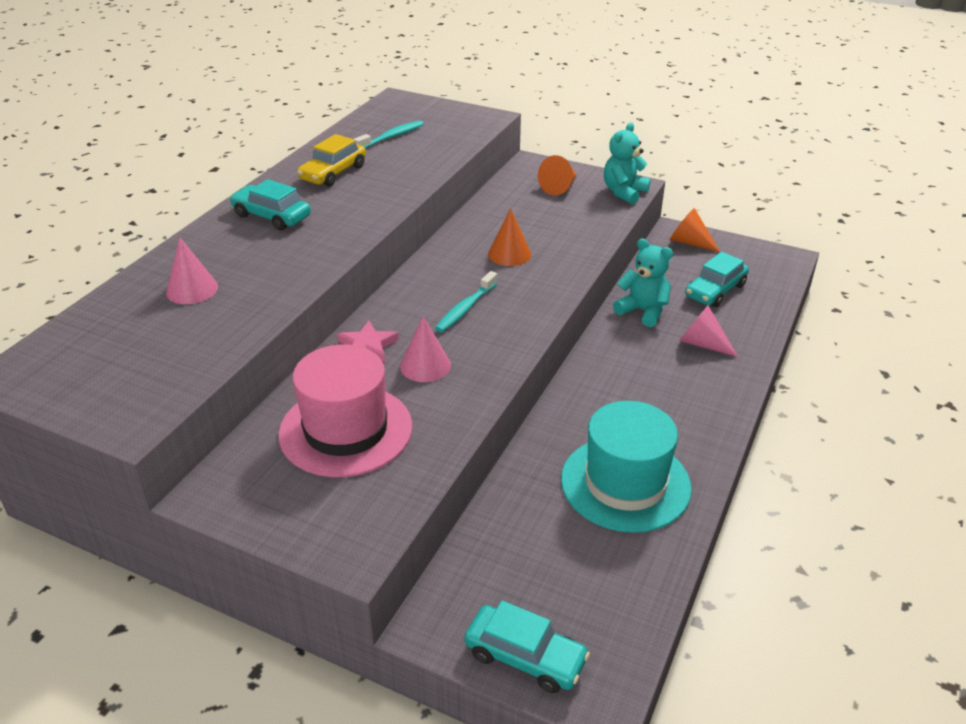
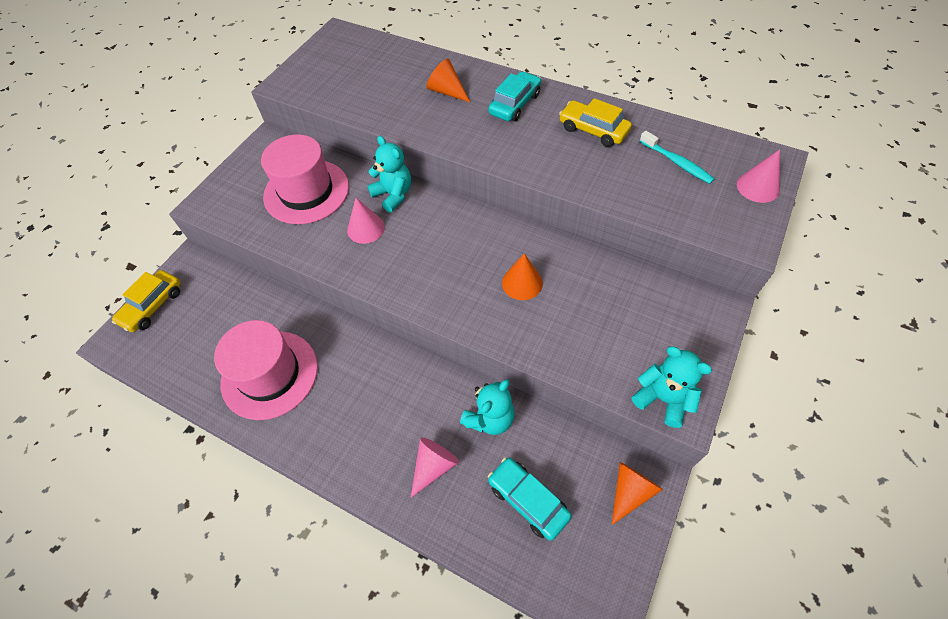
camera: 95 degrees right, 20 degrees up
pink cone [166,237,218,304] -> pink cone moved to [737,149,780,203]
pink star [337,321,398,362] -> turquoise teddy bear [367,136,411,213]
turquoise toothbrush [435,271,498,332] -> none
turquoise car [464,600,590,693] -> yellow car [112,270,181,332]
orange cone [538,155,577,196] -> orange cone moved to [426,59,470,102]
turquoise hat [561,401,692,533] -> pink hat [214,320,318,420]

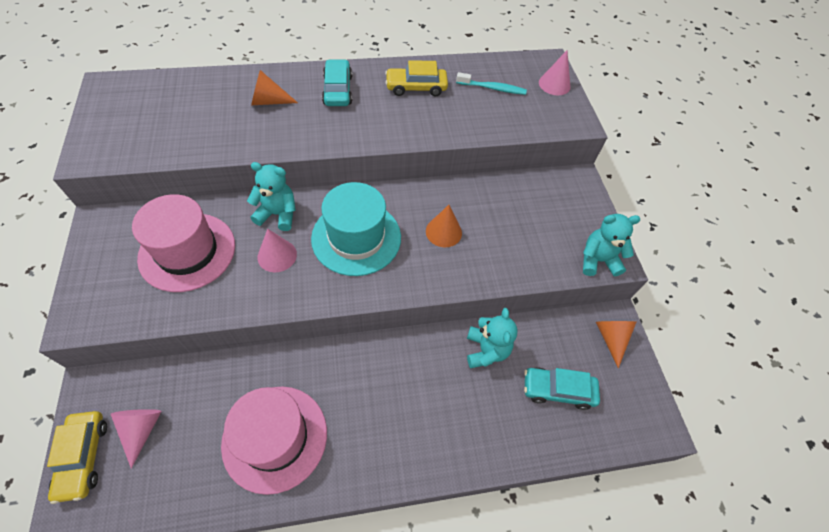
camera: 45 degrees left, 0 degrees up
pink cone [411,437,459,498] -> pink cone moved to [111,409,162,469]
none -> turquoise hat [311,182,401,276]

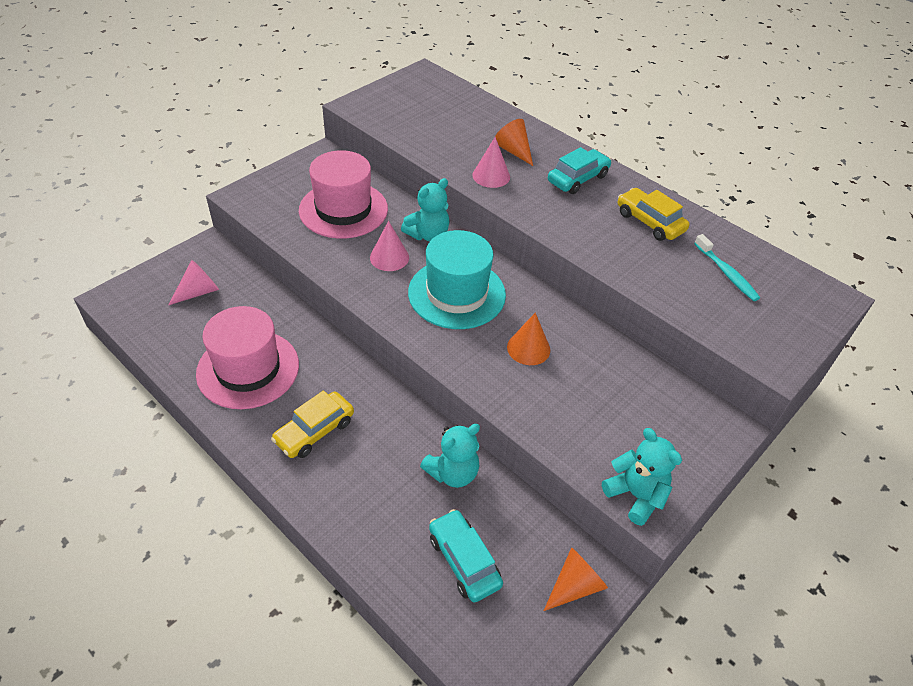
camera: 55 degrees right, 10 degrees down
yellow car [47,411,107,504] -> yellow car moved to [271,391,354,458]
turquoise teddy bear [247,162,296,231] -> turquoise teddy bear turned 75 degrees clockwise [401,178,450,241]
pink cone [539,50,571,95] -> pink cone moved to [472,137,510,188]

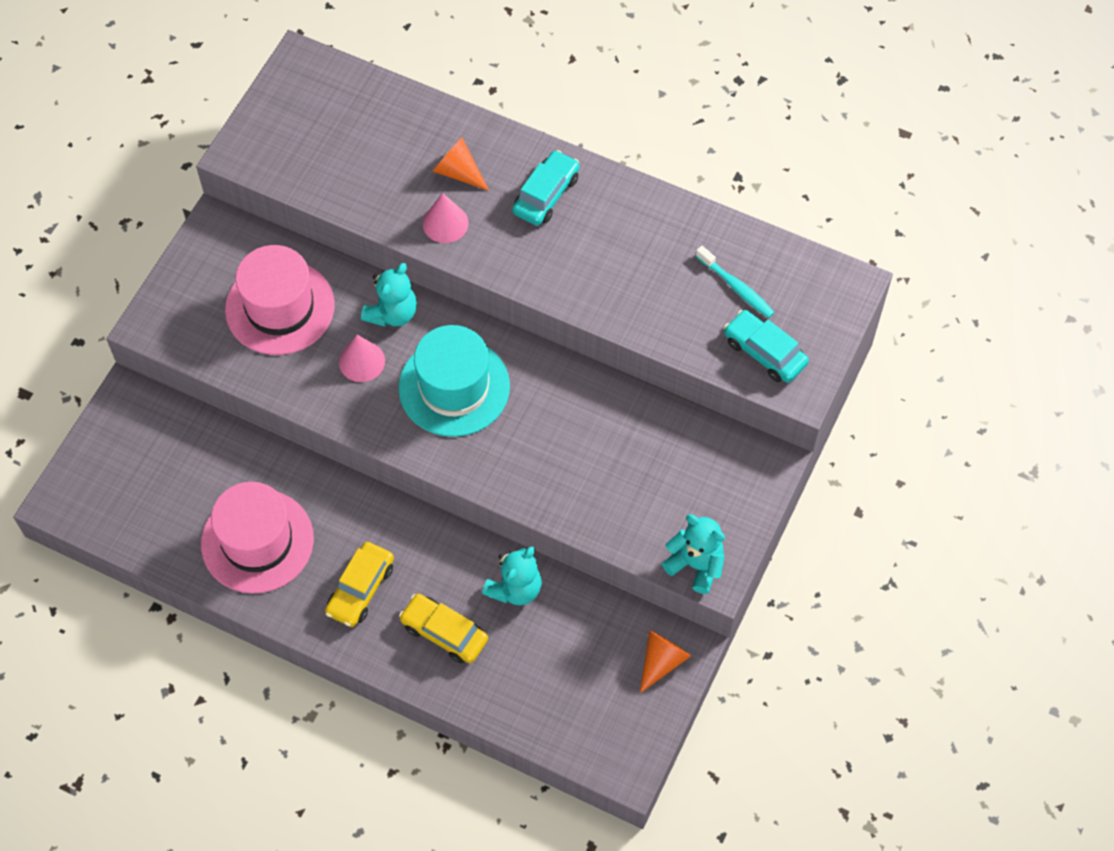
camera: 15 degrees left, 15 degrees up
pink cone [168,260,219,305] -> none
turquoise car [429,509,503,603] -> turquoise car moved to [724,310,809,383]
orange cone [507,313,550,365] -> none
yellow car [618,188,690,241] -> yellow car moved to [399,594,488,664]

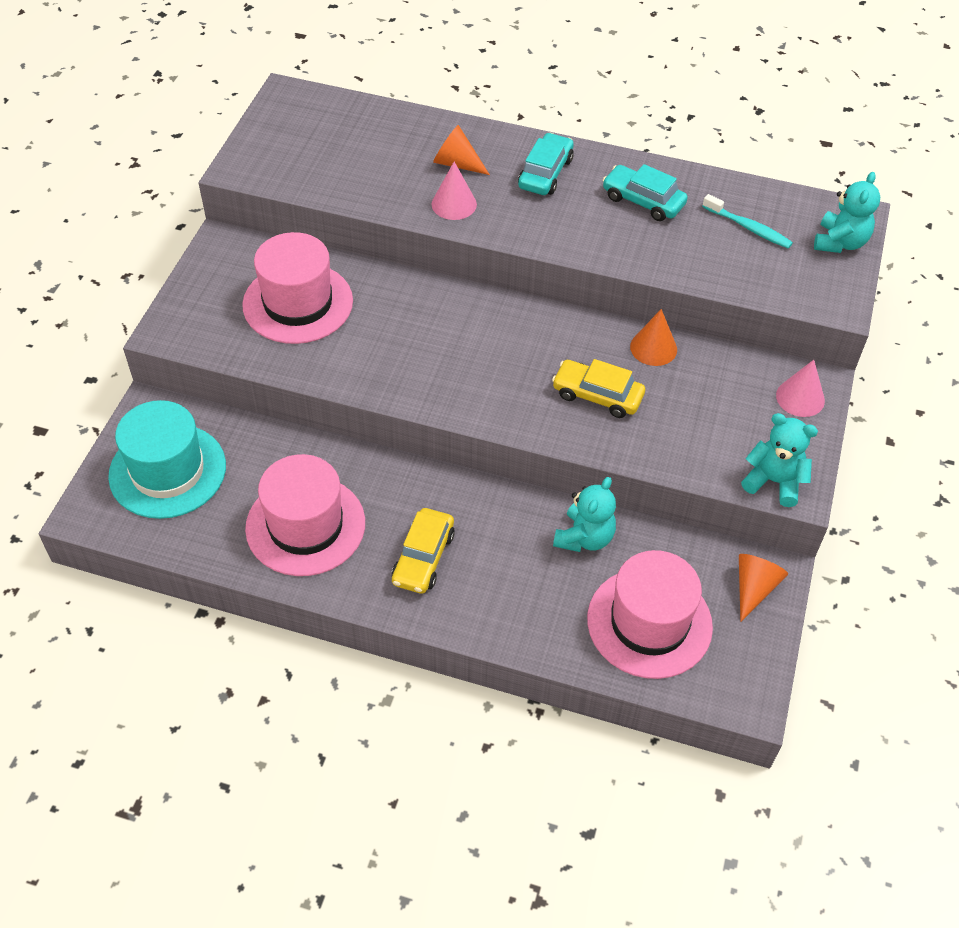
camera: 10 degrees left, 10 degrees down
pink cone [339,335,385,382] -> pink cone moved to [776,360,825,417]
turquoise teddy bear [361,263,417,327] -> turquoise teddy bear moved to [814,172,880,253]
turquoise hat [398,325,510,437] -> turquoise hat moved to [108,400,226,519]
yellow car [399,594,488,664] -> yellow car moved to [552,359,645,418]
turquoise car [724,310,809,383] -> turquoise car moved to [603,164,688,221]
none -> pink hat [587,550,713,679]
none -> orange cone [630,309,677,366]

